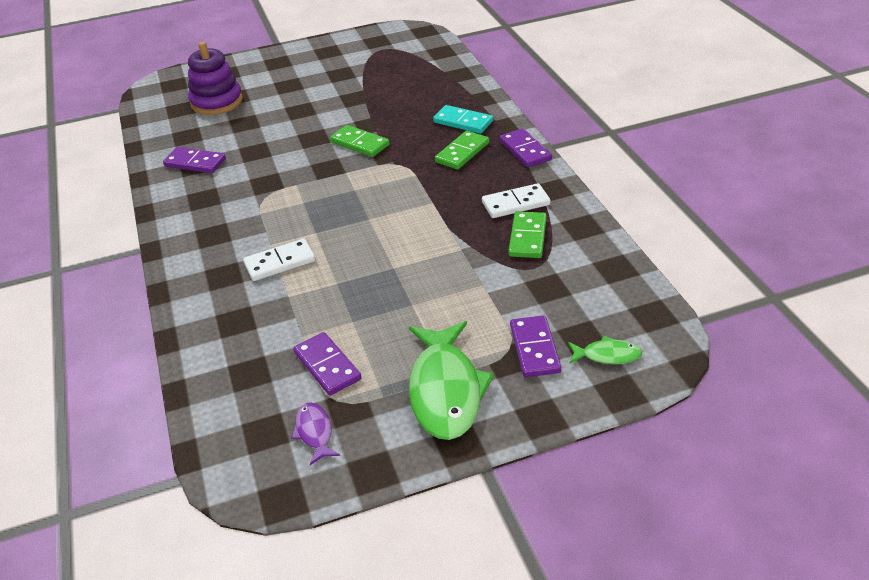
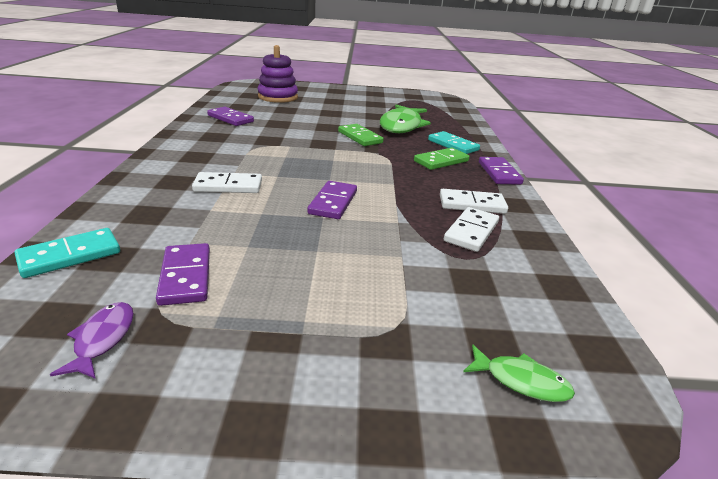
camera: 15 degrees right, 10 degrees down
green fish [409,321,494,440] -> green fish moved to [380,105,431,133]
green domino [508,211,547,258] -> white domino [444,207,499,252]
purple domino [510,315,561,377] -> purple domino moved to [307,181,357,219]
none -> turquoise domino [14,228,120,278]

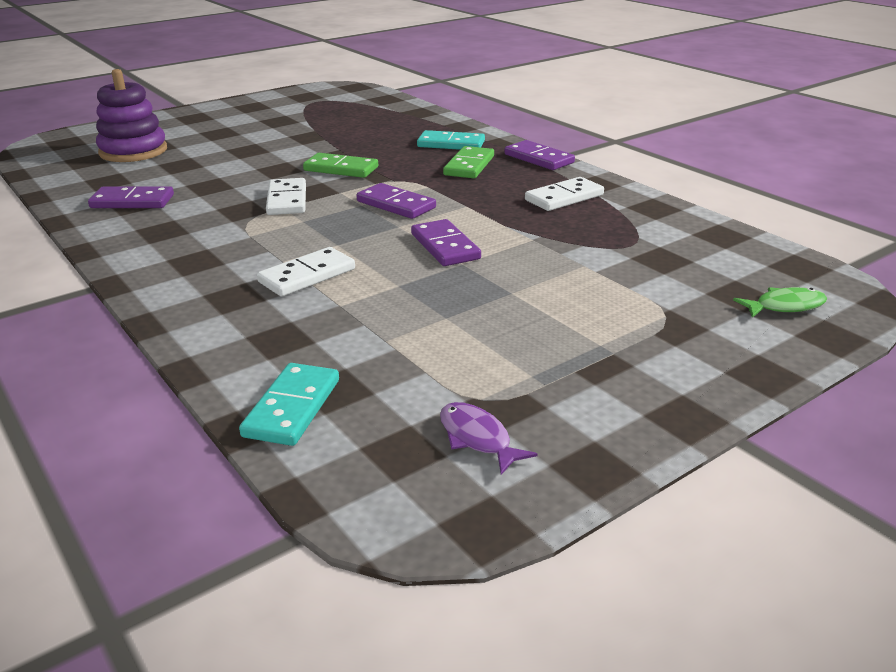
camera: 35 degrees left, 0 degrees up
purple domino [156,243,210,306] -> purple domino moved to [357,183,436,219]
green fish [380,105,431,133] -> none
white domino [444,207,499,252] -> white domino moved to [266,178,306,215]

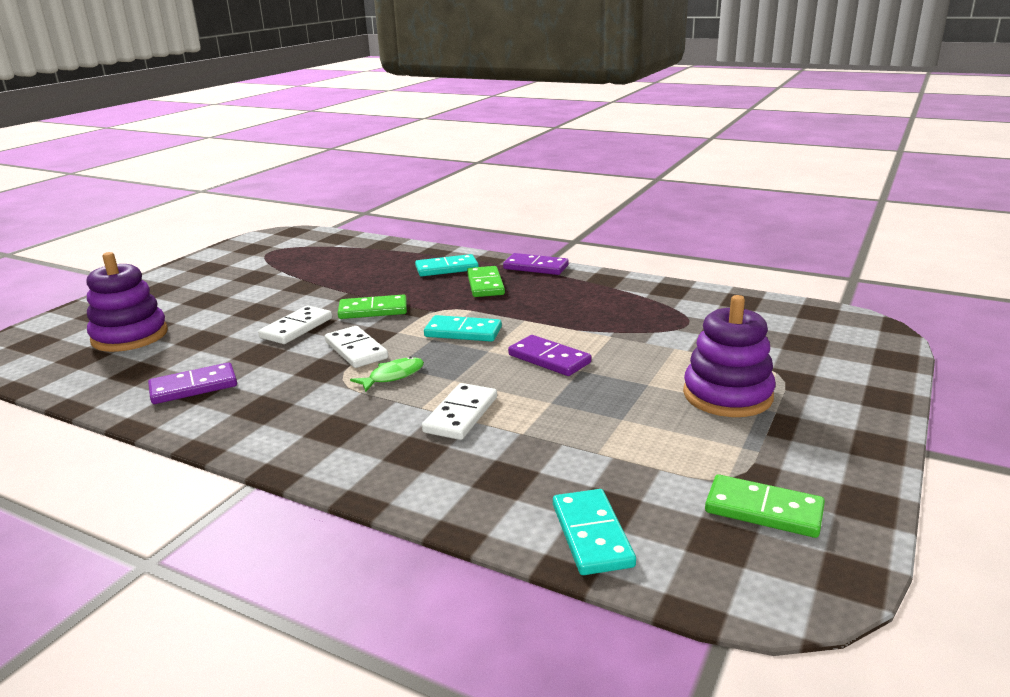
camera: 25 degrees left, 5 degrees down
purple domino [357,183,436,219] -> turquoise domino [424,315,502,342]
purple fish [440,402,537,475] -> green domino [705,474,825,538]
white domino [525,177,604,211] -> white domino moved to [258,306,332,344]
green fish [733,287,827,318] -> green fish moved to [350,357,424,392]
none -> purple stacking toy [683,295,776,417]

